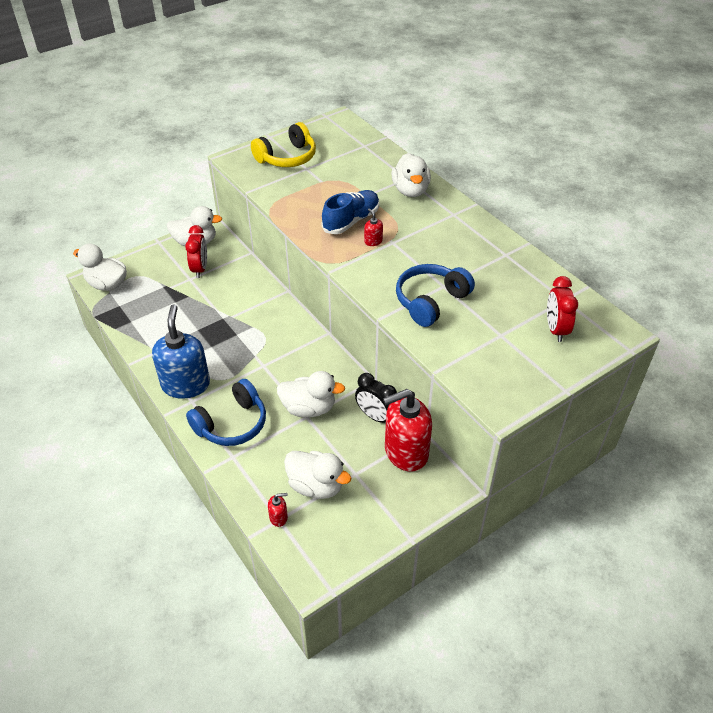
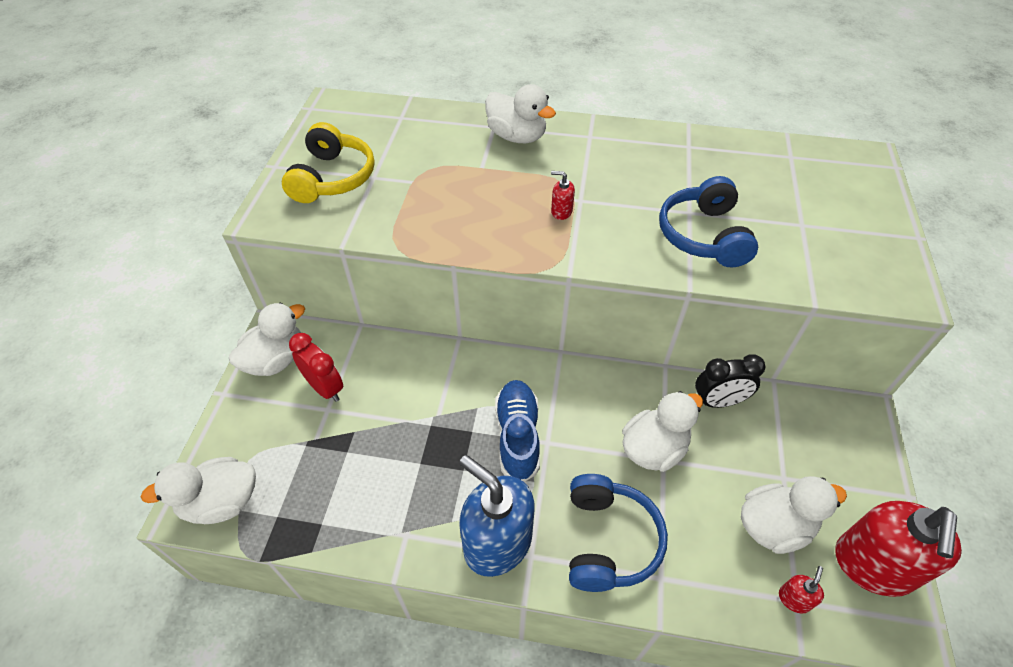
camera: 45 degrees left, 5 degrees up
blue shoe [322,190,379,234] -> blue shoe moved to [495,380,540,482]
red soap dispenser [383,389,432,472] -> red soap dispenser moved to [835,501,962,597]
red clock [547,276,578,342] -> none

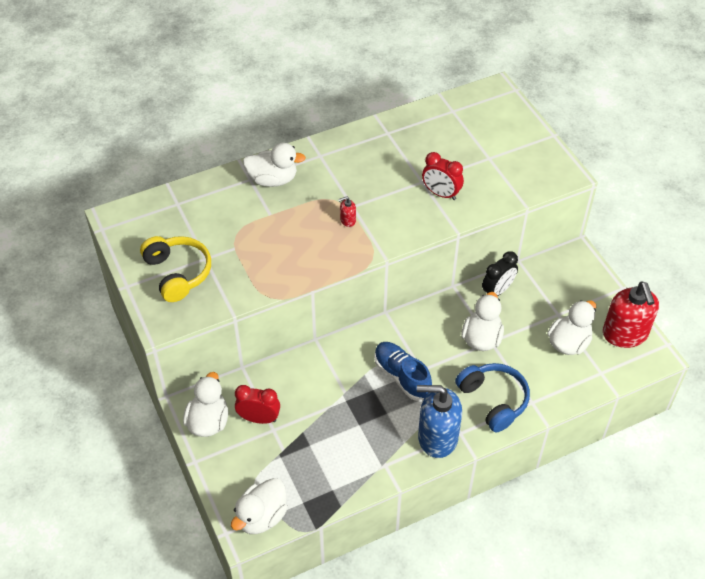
camera: 35 degrees left, 0 degrees up
blue headphones [659,176,758,267] -> red clock [422,152,464,200]
red soap dispenser [779,566,824,614] -> none

